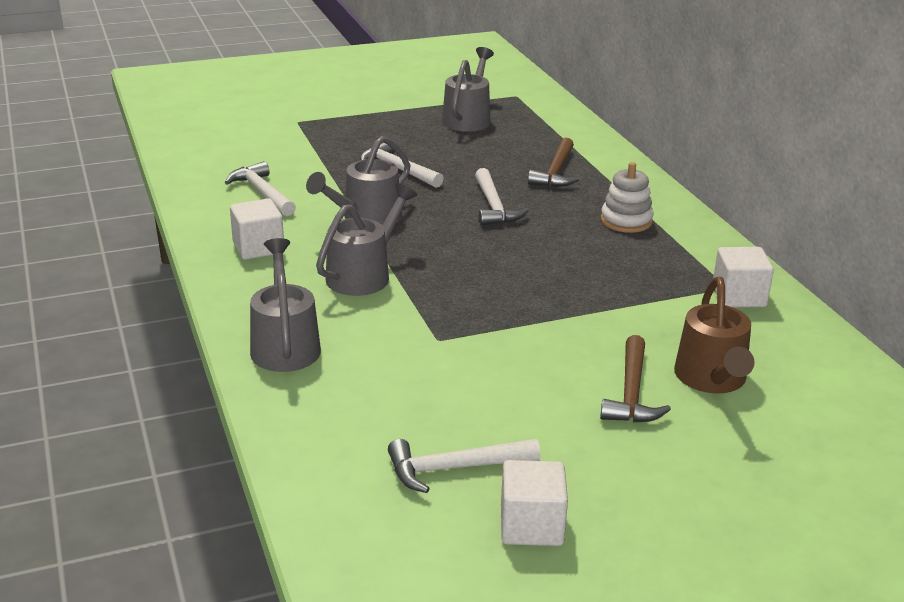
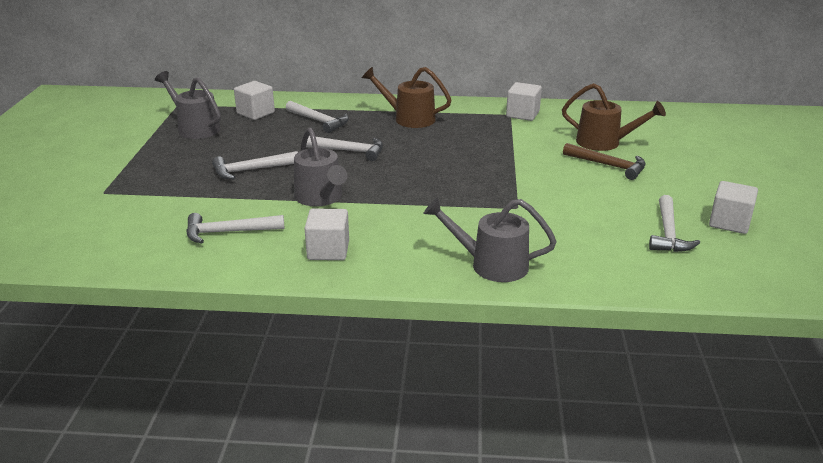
camera: 65 degrees left, 0 degrees up
grey watering can [316,183,417,296] -> none
brown hammer [528,138,580,187] -> white hammer [286,101,349,133]
white stacking toy [601,162,654,233] -> brown watering can [362,67,451,128]
none -> white cube [234,81,275,120]

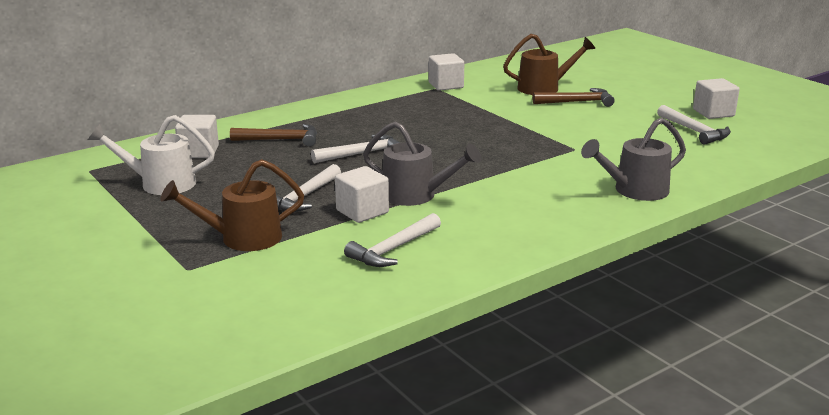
camera: 40 degrees left, 5 degrees down
grey watering can [155,71,221,139] -> white watering can [88,115,215,195]
white hammer [286,101,349,133] -> brown hammer [230,124,317,147]
white cube [304,208,349,260] -> white cube moved to [335,166,389,223]
brown watering can [362,67,451,128] -> brown watering can moved to [160,159,304,251]

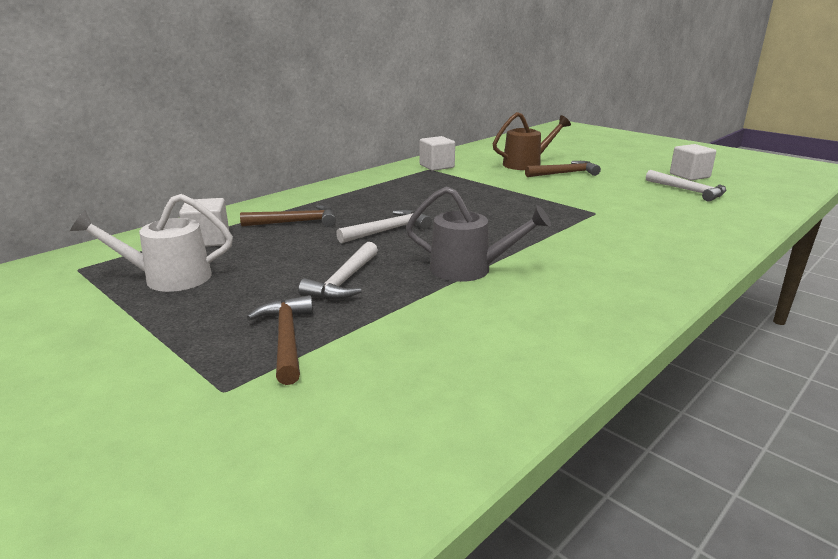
camera: 10 degrees left, 0 degrees up
brown watering can [160,159,304,251] -> brown hammer [247,295,313,385]
white cube [335,166,389,223] -> none
white hammer [344,213,441,267] -> none
grey watering can [581,117,686,201] -> none

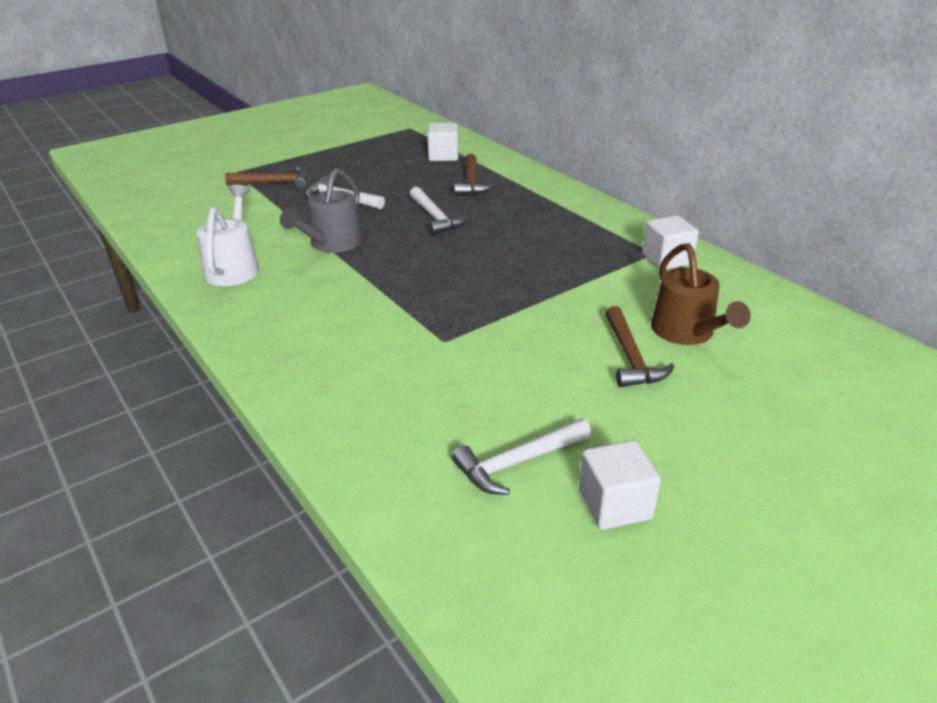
camera: 100 degrees right, 10 degrees up
white watering can [70,194,233,292] -> white watering can moved to [197,184,259,286]

